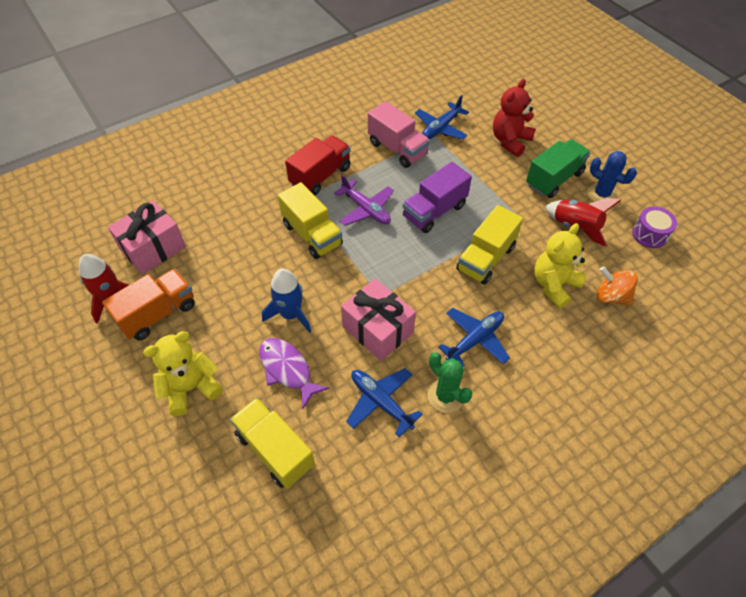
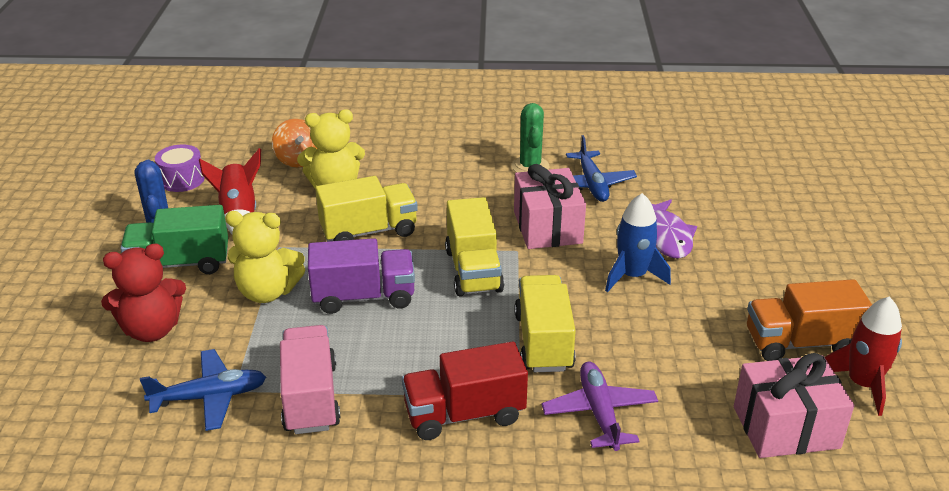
camera: 145 degrees left, 20 degrees down
yellow teddy bear [143,331,223,416] -> yellow teddy bear moved to [225,211,305,303]
yellow truck [230,397,315,489] -> yellow truck moved to [445,197,504,296]
purple plane [334,174,394,226] -> purple plane moved to [541,361,658,451]
blue plane [438,308,510,367] -> none

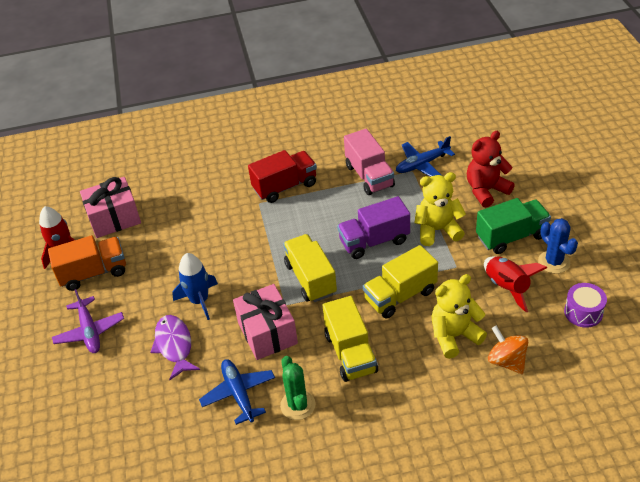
camera: 170 degrees right, 10 degrees up
yellow truck [514,275,576,372] -> yellow truck moved to [323,296,378,382]
purple plane [541,361,658,451] -> purple plane moved to [52,289,124,353]

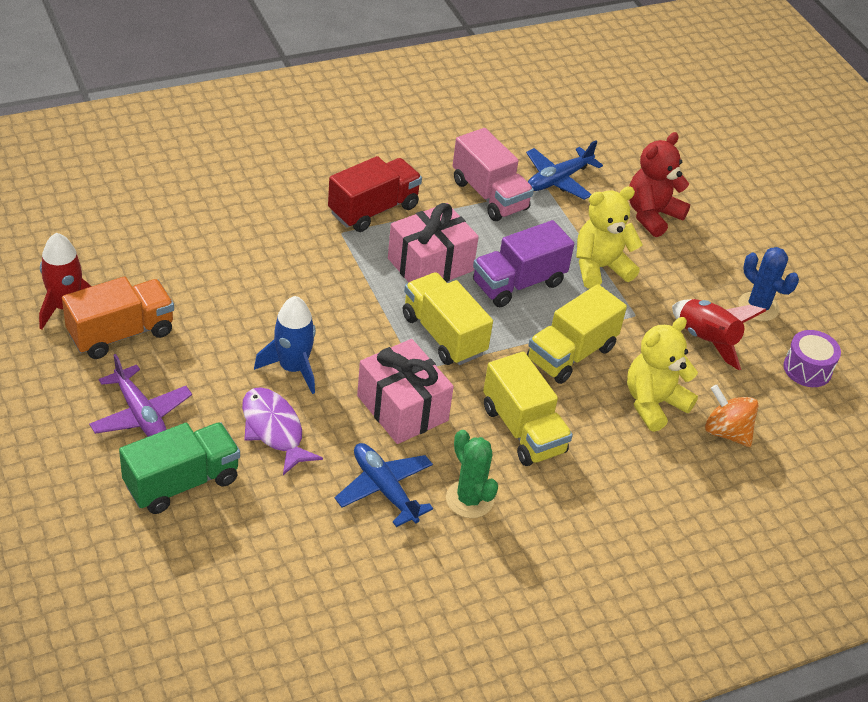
camera: 20 degrees left, 0 degrees up
pink gift [80,177,141,238] -> pink gift moved to [388,203,479,282]
green truck [476,198,551,254] -> green truck moved to [119,422,240,514]

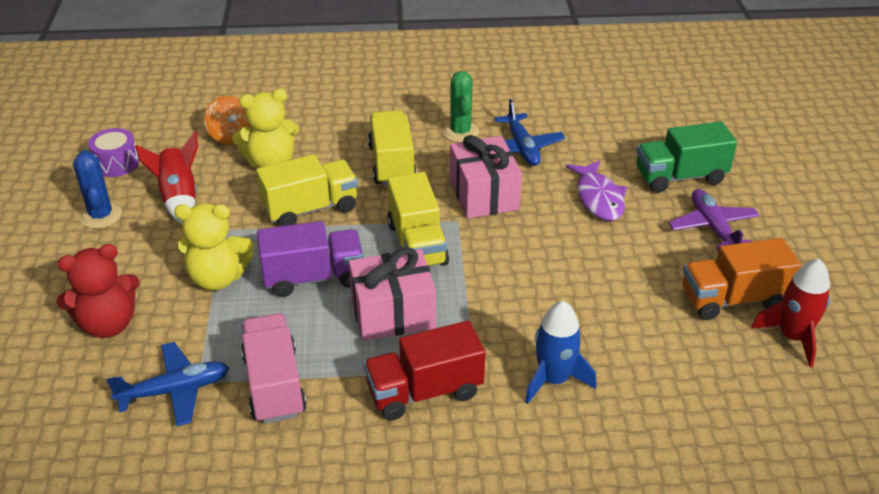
camera: 155 degrees left, 5 degrees down
blue rocket [254,296,316,394] -> blue rocket moved to [525,301,596,404]

